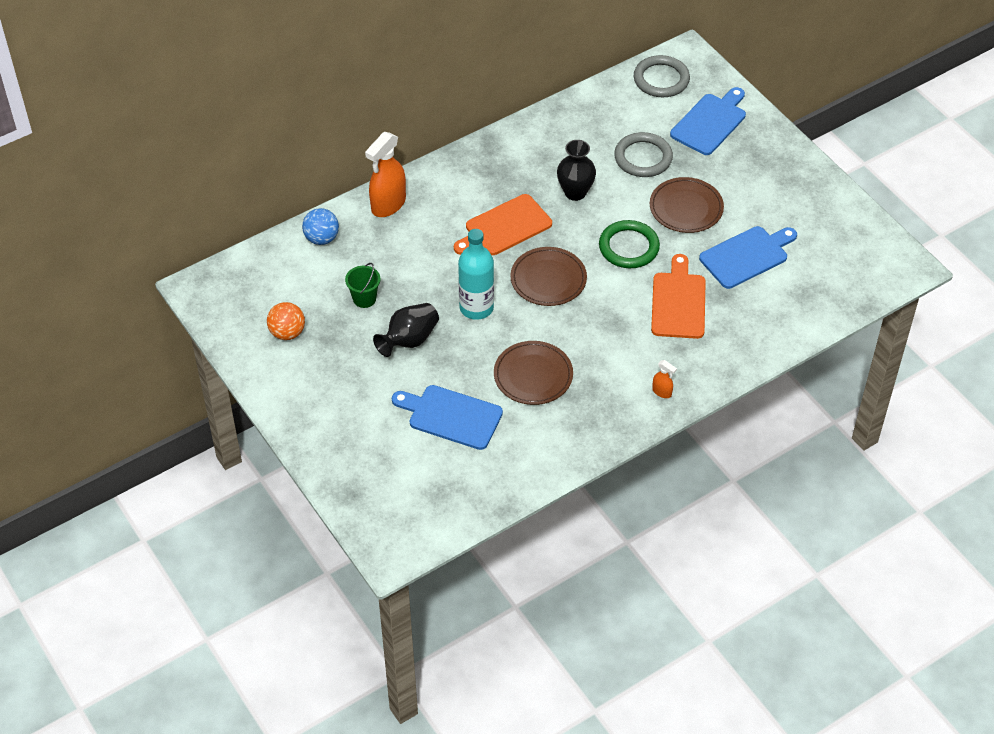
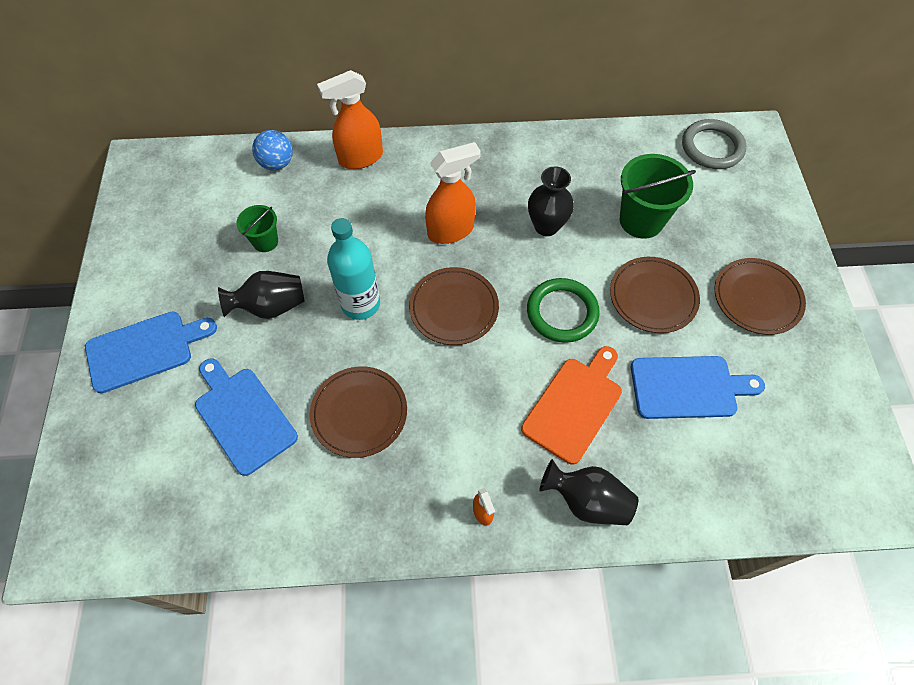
camera: 30 degrees right, 10 degrees up
orange ball [267,302,305,340] -> none
orange cutting board [454,194,552,255] -> orange spray bottle [425,142,481,244]
grey ring [614,132,673,177] -> green bucket [620,154,696,239]
blue cutting board [670,87,746,155] -> blue cutting board moved to [85,311,217,393]
none -> black vase [539,459,638,525]
none -> brown plate [715,258,806,335]

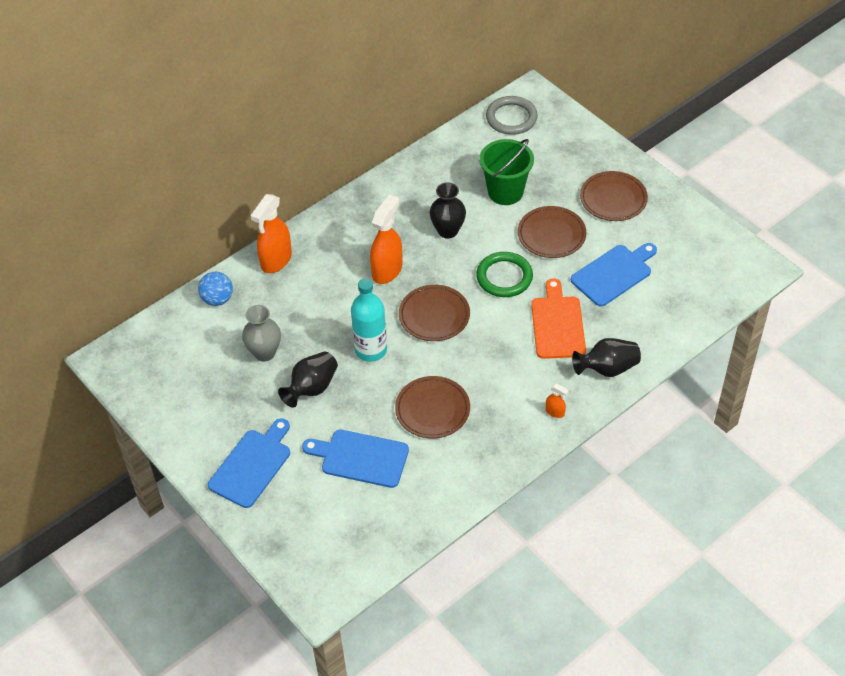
camera: 35 degrees left, 10 degrees down
green bucket [236,205,278,252] -> grey vase [242,305,281,362]

